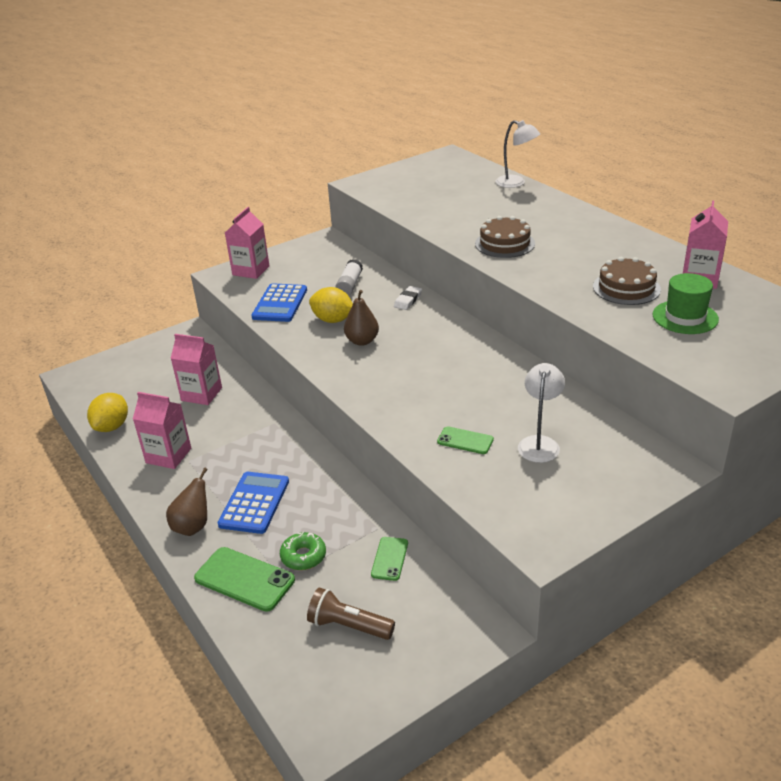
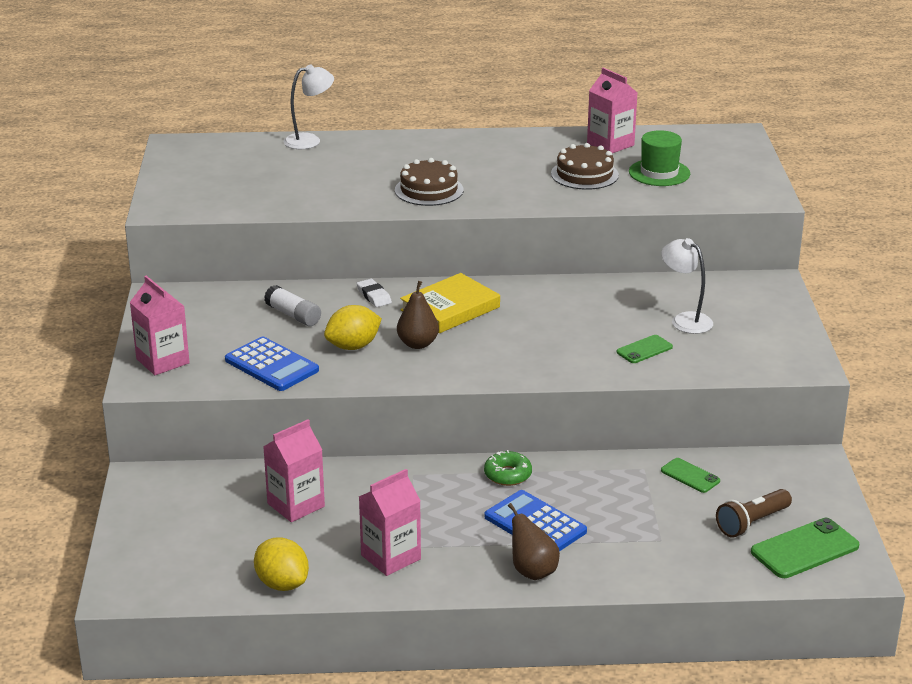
camera: 60 degrees left, 5 degrees down
green phone [194,547,295,612] -> green phone moved to [751,518,859,578]
green donut [280,531,326,570] -> green donut moved to [484,450,532,486]
none -> yellow book [400,273,500,333]

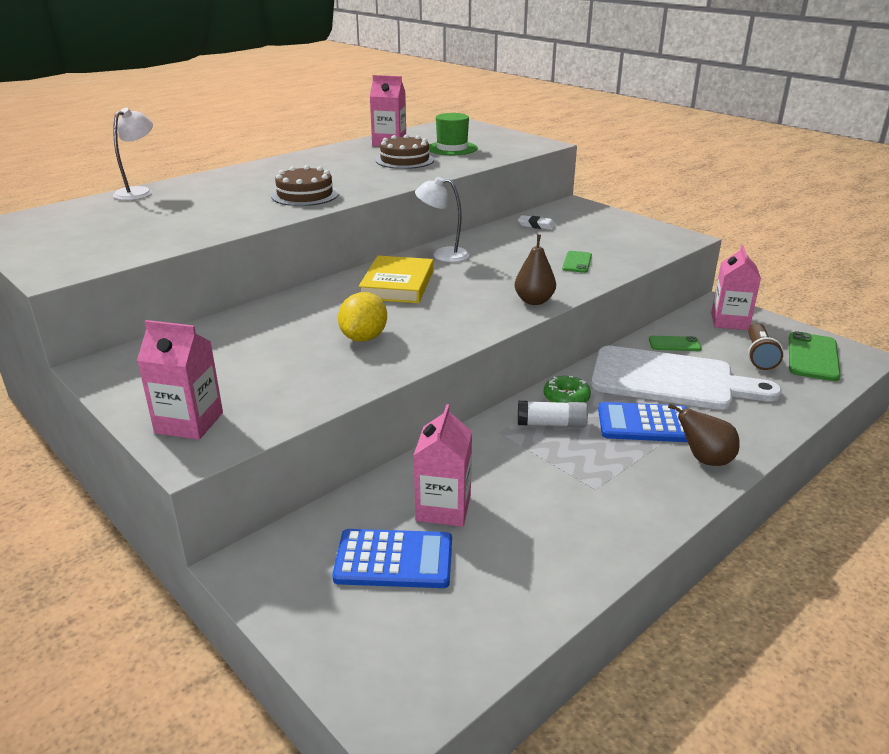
camera: 40 degrees left, 0 degrees up
blue calculator [225,336,319,391] -> blue calculator moved to [332,529,452,588]
yellow lemon [254,537,309,591] -> none
white glue stick [264,285,321,326] -> white glue stick moved to [518,401,588,428]
white eraser [356,279,392,307] -> white eraser moved to [518,215,556,230]
pink carton [359,469,421,576] -> pink carton moved to [711,245,761,330]
brown pear [397,281,439,349] -> brown pear moved to [514,235,556,305]
white lamp [661,238,713,334] -> white lamp moved to [415,177,469,262]
none -> white cutting board [591,346,782,410]

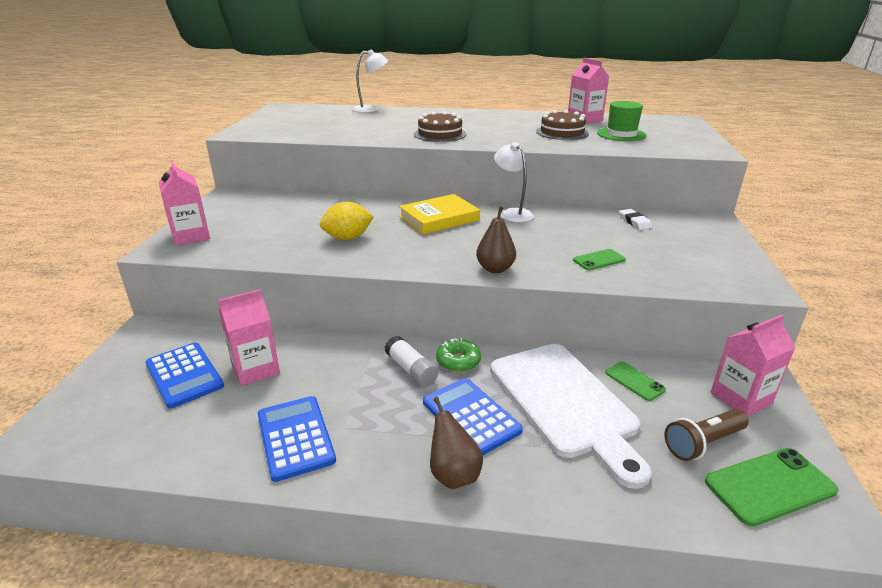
camera: 50 degrees right, 0 degrees up
none -> blue calculator [258,396,336,482]

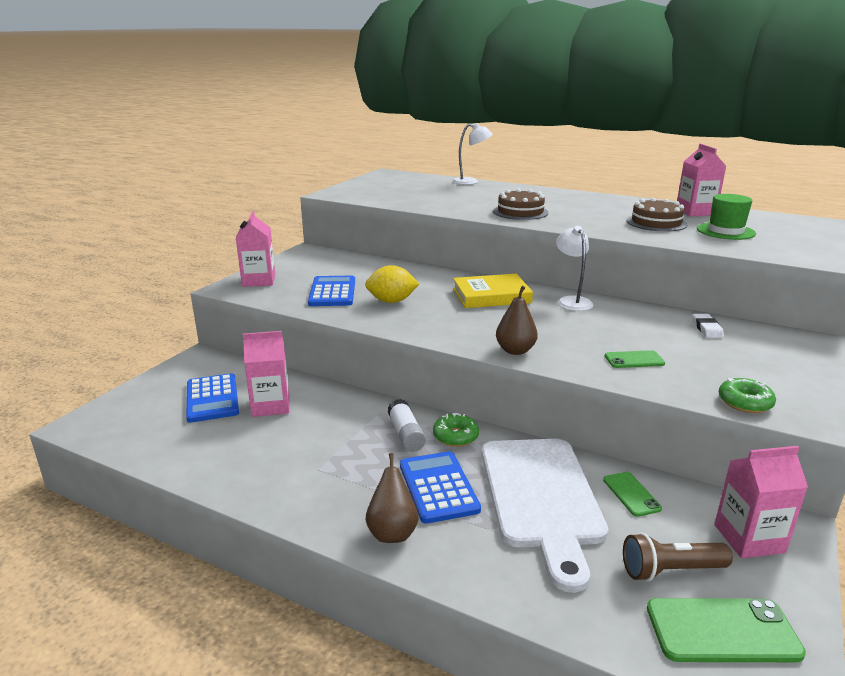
camera: 20 degrees right, 5 degrees down
blue calculator [258,396,336,482] -> blue calculator moved to [308,276,355,306]
none -> green donut [718,378,776,413]

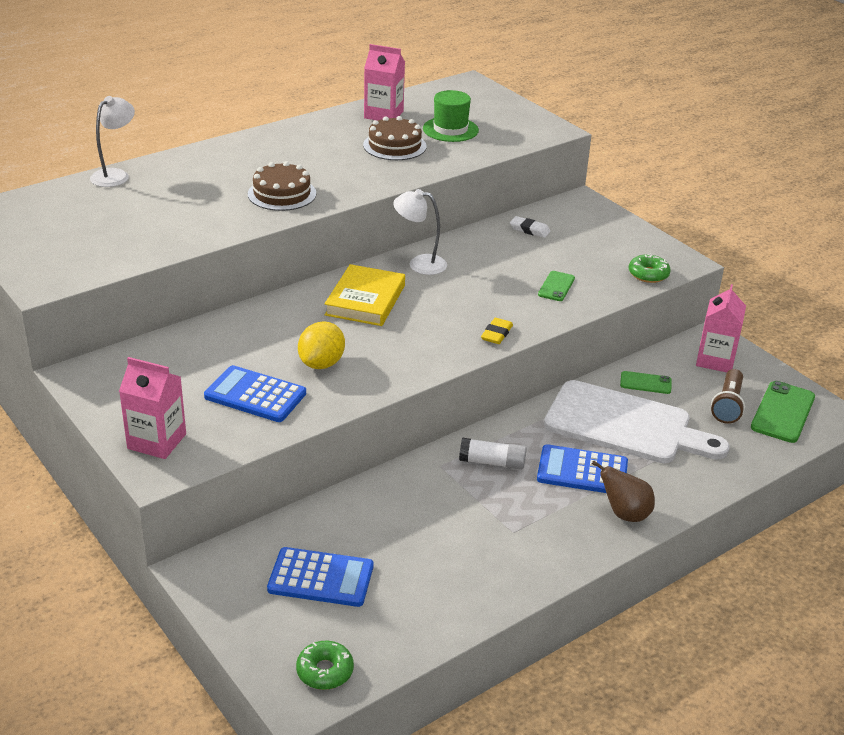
camera: 65 degrees left, 10 degrees up
pink carton [243,331,289,417] -> none
green donut [433,413,479,447] -> green donut moved to [296,641,354,690]
brown pear [496,286,538,355] -> yellow eraser [481,318,513,344]

